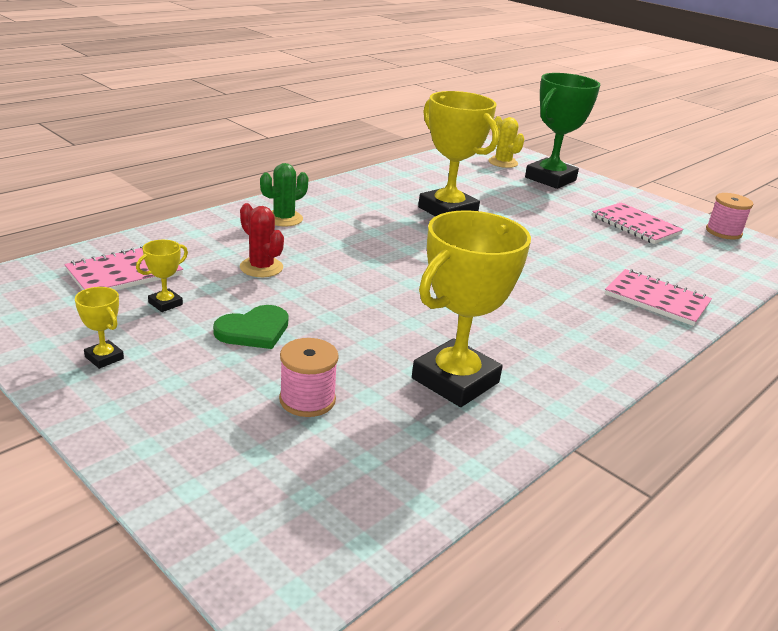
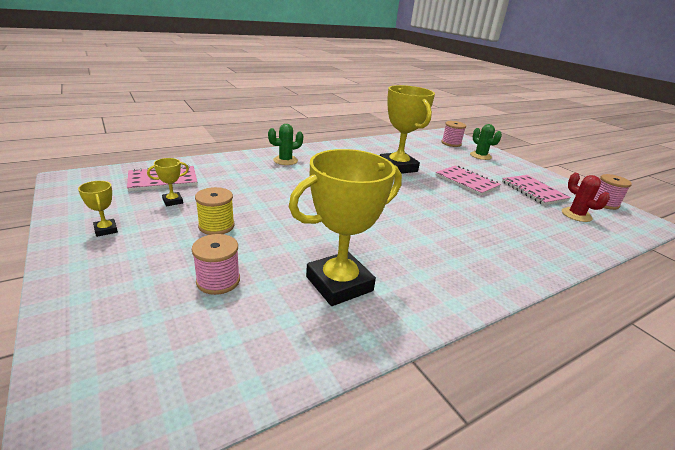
camera: 15 degrees right, 0 degrees up
green heart [213,305,288,349] -> yellow spool [195,187,235,235]
red cactus [240,203,284,277] -> red cactus moved to [562,173,610,222]
yellow cactus [488,116,524,168] -> pink spool [441,121,466,147]
green trophy [525,73,600,189] -> green cactus [470,124,502,160]
pink notebook [605,269,712,326] -> pink notebook moved to [435,166,501,196]

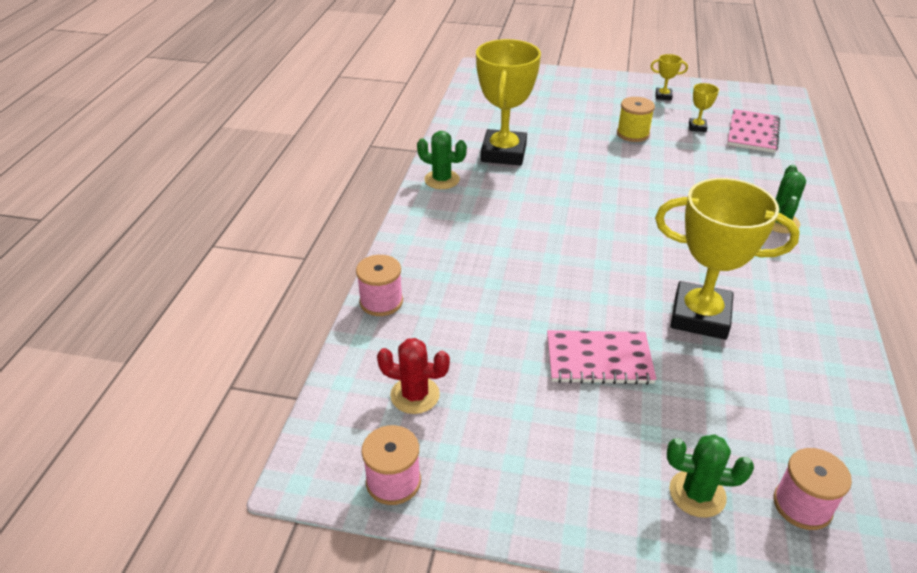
camera: 135 degrees right, 10 degrees up
pink spool [192,234,240,295] -> pink spool moved to [356,255,403,316]
pink notebook [502,175,571,205] -> none
none -> green cactus [417,131,467,189]

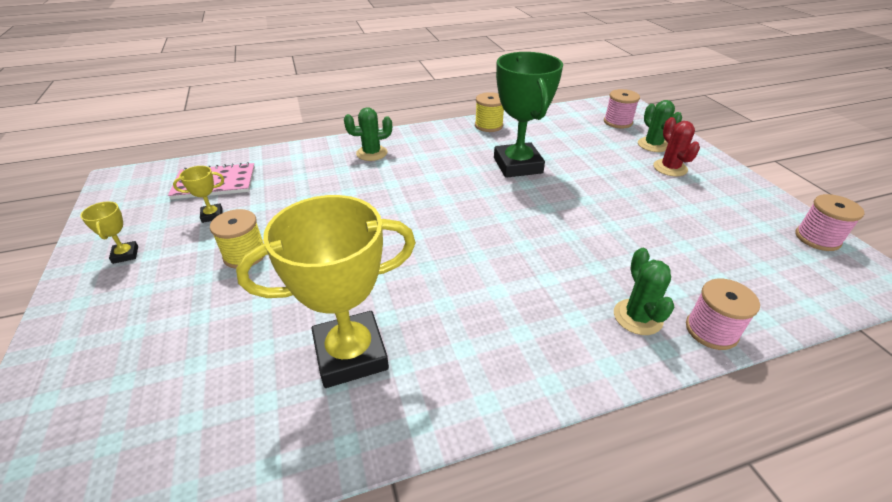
camera: 120 degrees left, 0 degrees up
red cactus [377,338,450,414] -> red cactus moved to [653,117,700,176]
green cactus [417,131,467,189] -> green cactus moved to [614,248,674,335]
pink notebook [547,330,657,385] -> none
yellow trophy [655,178,800,340] -> green trophy [494,52,563,178]
none -> yellow spool [475,92,504,132]

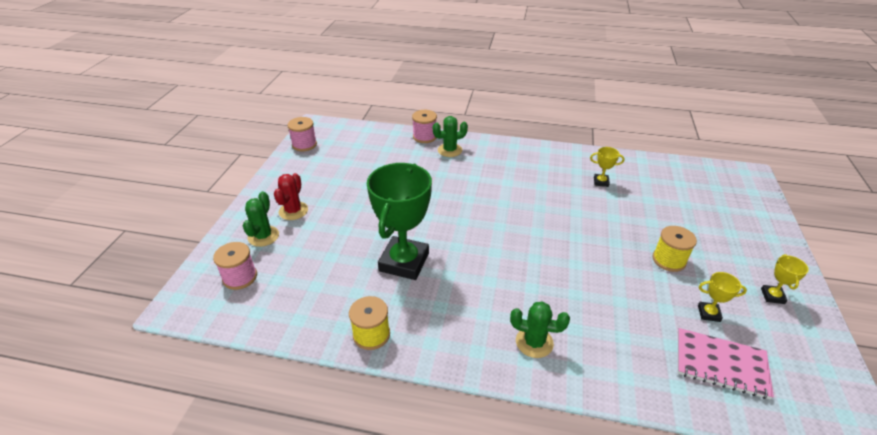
camera: 150 degrees left, 0 degrees up
yellow trophy [236,195,416,388] -> yellow trophy [590,147,625,187], size x0.42
green cactus [614,248,674,335] -> green cactus turned 45 degrees clockwise [433,116,468,157]

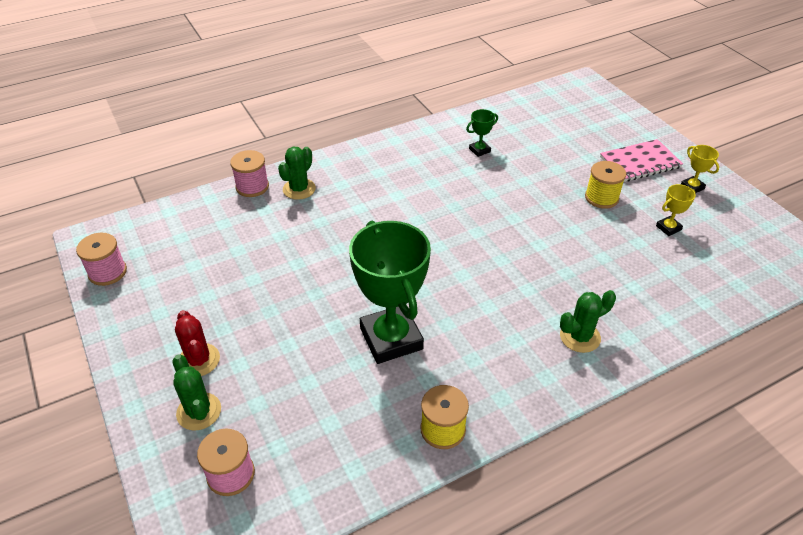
camera: 40 degrees left, 5 degrees up
yellow trophy [590,147,625,187] -> green trophy [466,109,498,157]
pink notebook [678,328,774,399] -> pink notebook moved to [600,139,683,182]

